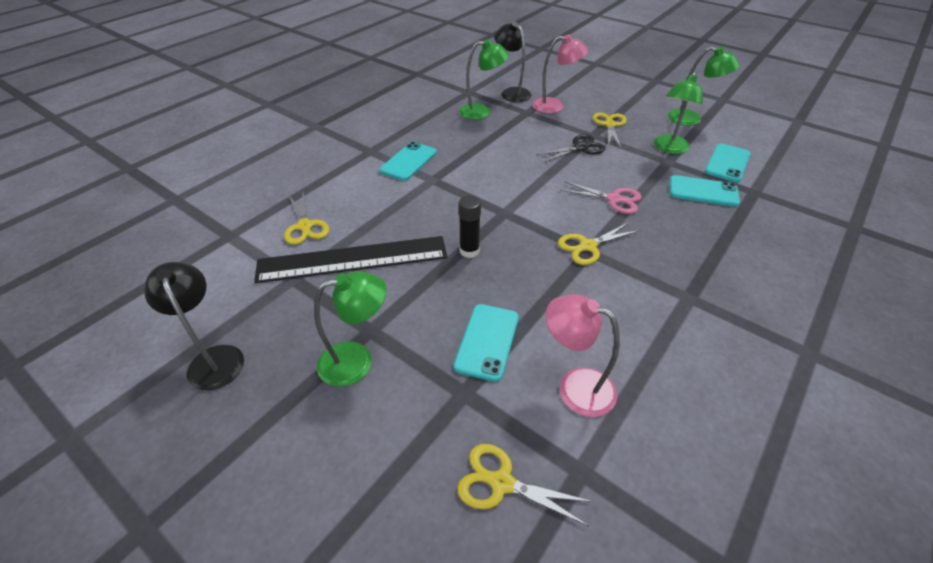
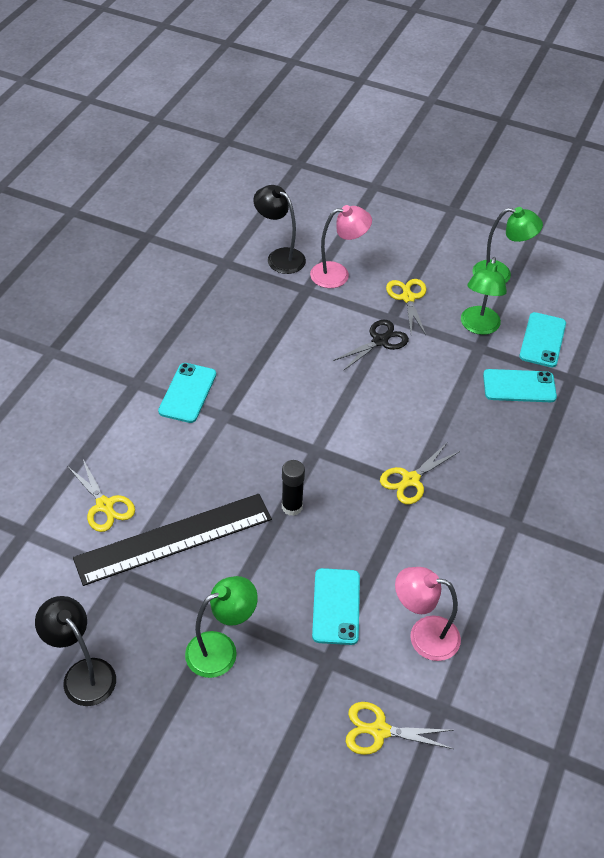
camera: 15 degrees left, 5 degrees up
green lamp [459,39,509,120] -> none
pink scissors [560,181,642,214] -> none

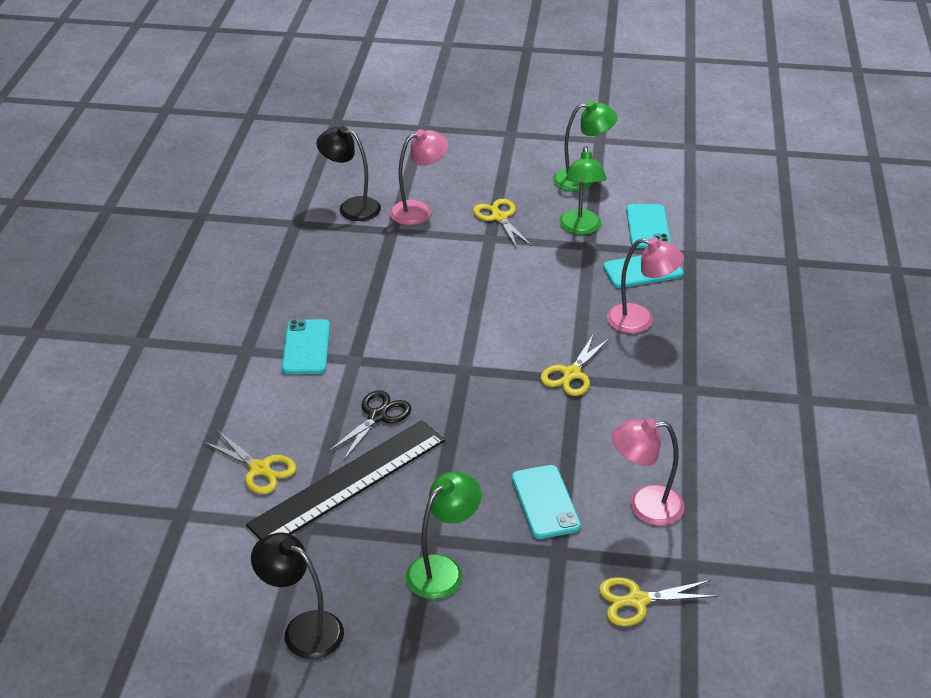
camera: 15 degrees left, 10 degrees down
black glue stick [282,460,305,516] -> none
black scissors [333,320,409,371] -> black scissors moved to [328,390,411,461]
none -> pink lamp [607,237,684,333]

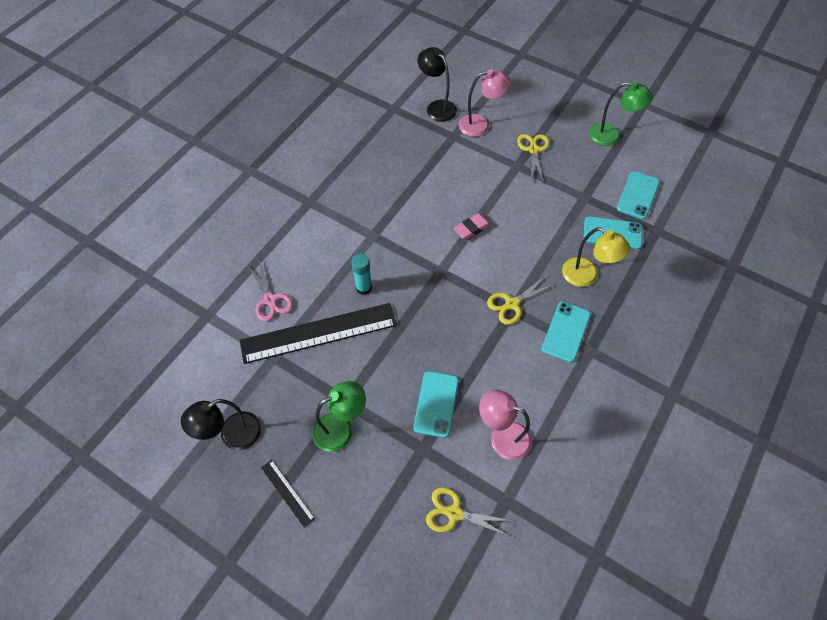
camera: 25 degrees right, 20 degrees up
yellow scissors [203,430,297,494] -> pink scissors [247,259,293,321]
black lamp [251,533,344,659] -> black lamp turned 90 degrees counterclockwise [181,399,261,450]
turquoise phone [282,319,330,374] -> turquoise phone moved to [542,301,591,363]
black scissors [328,390,411,461] -> turquoise glue stick [351,254,372,295]
green lamp [559,146,607,235] -> none
pink lamp [607,237,684,333] -> yellow lamp [562,227,631,287]
none -> black ruler [261,460,315,528]
none -> pink eraser [453,213,491,240]

